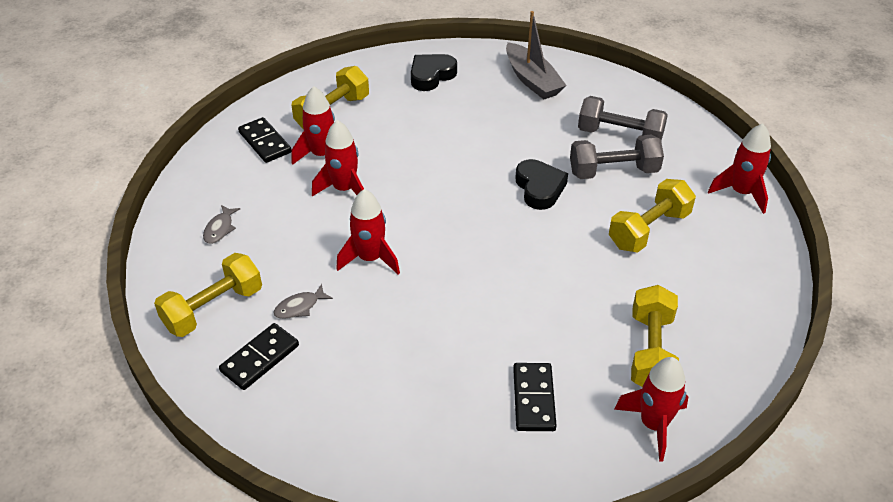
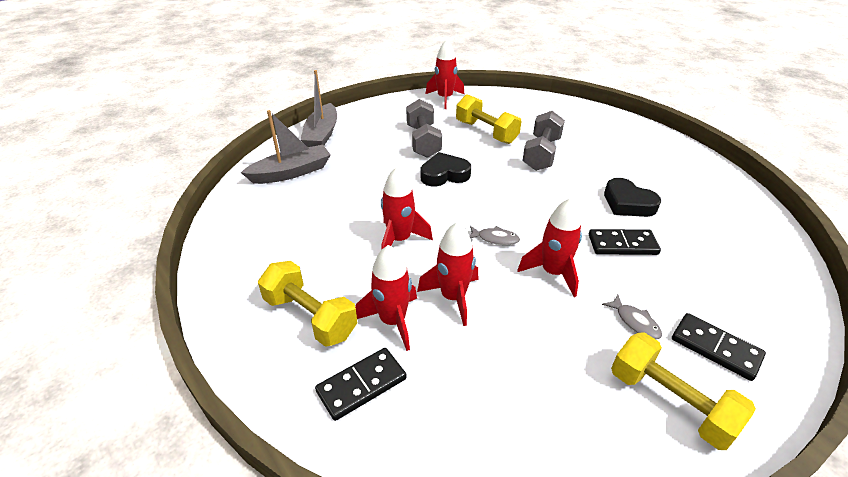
camera: 90 degrees left, 5 degrees down
grey fish [203,205,240,244] -> grey fish moved to [469,226,520,245]
black heart [411,54,457,91] -> black heart moved to [604,178,661,217]
black domino [513,363,557,431] -> black domino moved to [589,229,661,255]
grey dumbbell [578,96,668,141] -> grey dumbbell moved to [522,111,565,171]
red rocket [614,357,688,462] -> red rocket moved to [381,167,433,250]
yellow dumbbell [631,285,679,387] -> none
none -> grey boat [301,70,337,147]

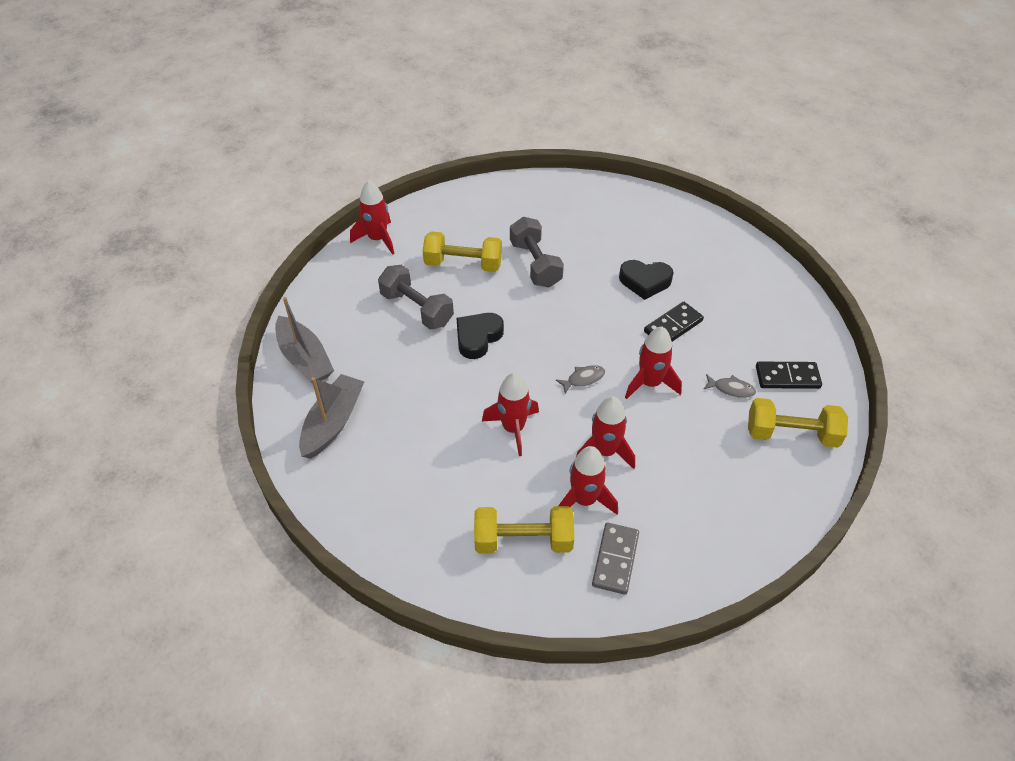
camera: 40 degrees left, 10 degrees up
black domino [315,348,407,421] -> grey domino [592,523,639,595]

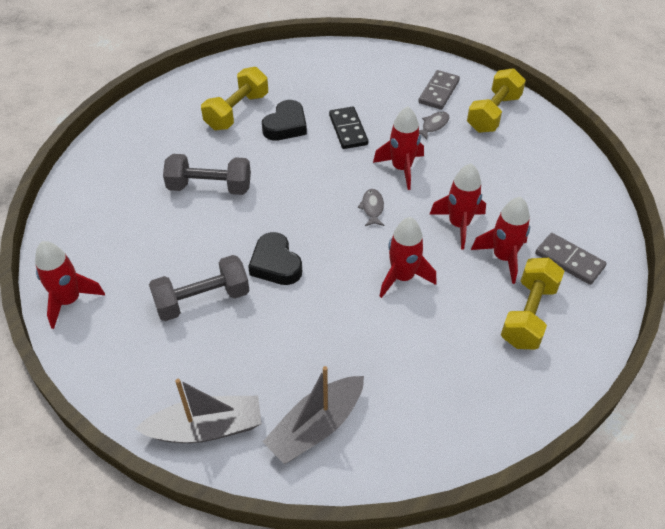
camera: 65 degrees left, 0 degrees up
grey boat [299,374,364,459] -> grey boat turned 90 degrees counterclockwise [263,366,364,464]
yellow dumbbell [423,231,502,272] -> yellow dumbbell moved to [201,67,268,130]
black domino [756,362,822,389] -> grey domino [418,70,460,110]

